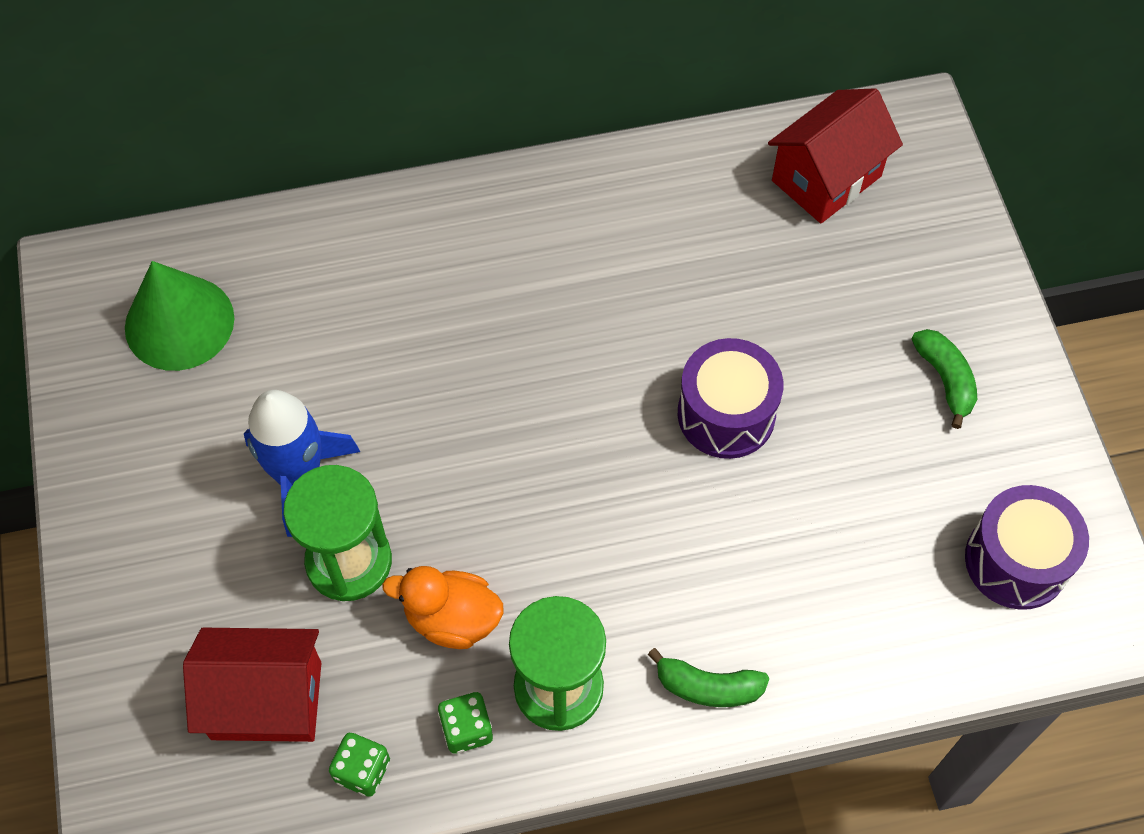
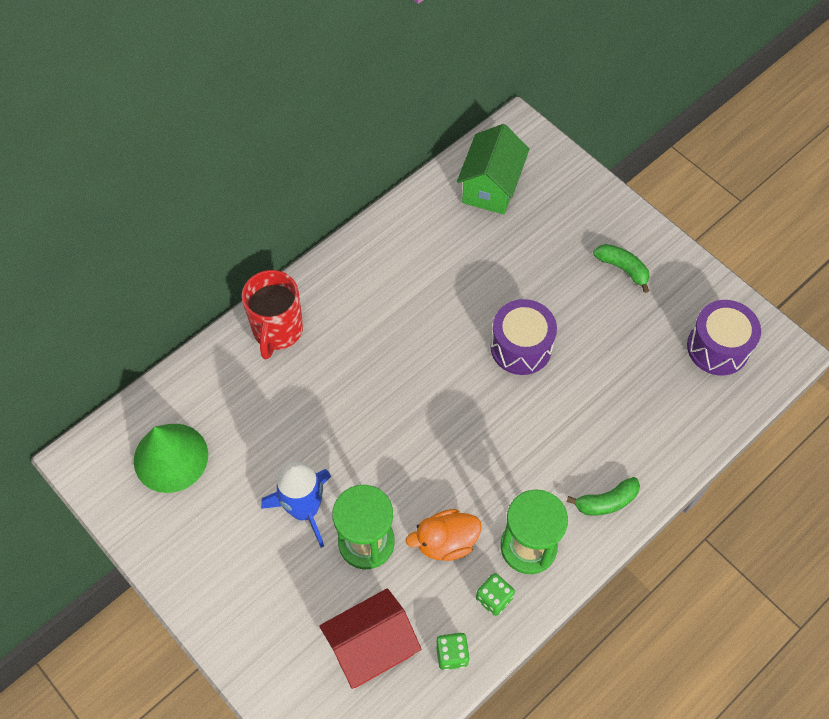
camera: 30 degrees left, 0 degrees up
red house [768,88,903,223] -> green house [457,124,530,214]
none -> red mug [242,270,303,359]

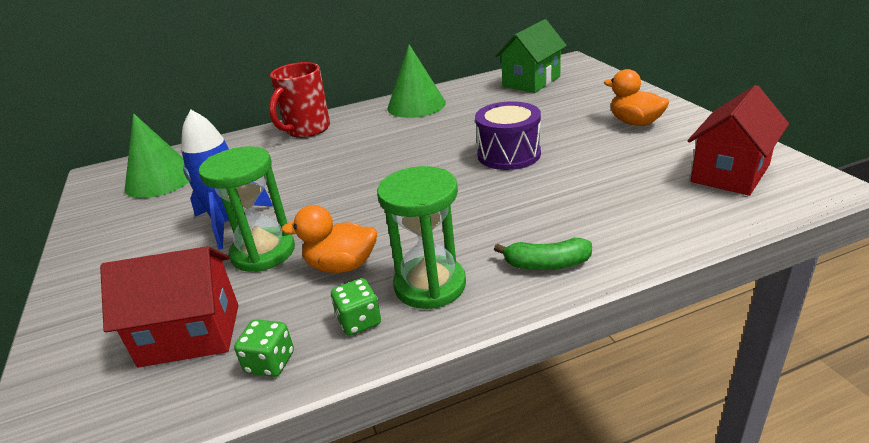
camera: 25 degrees right, 30 degrees down
green banana [593,244,649,293] -> orange duck [604,69,669,126]
purple drum [687,300,761,376] -> red house [688,85,789,196]
none -> green cone [388,44,446,118]

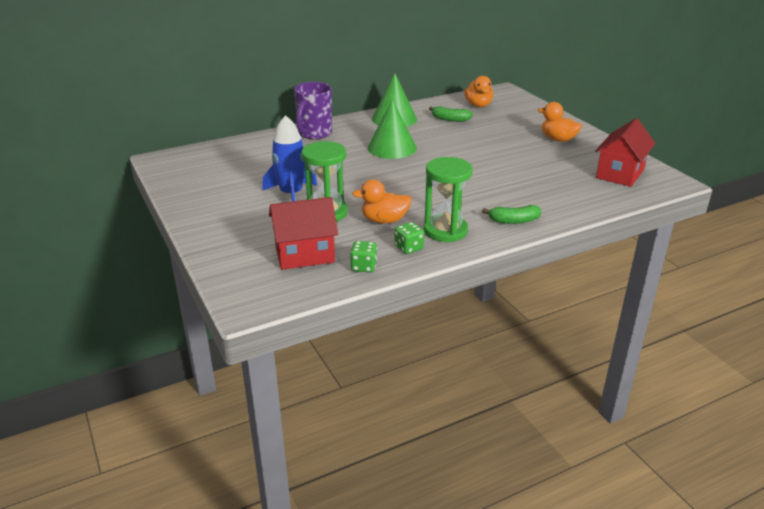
camera: 10 degrees left, 0 degrees up
green cone [125,113,189,198] -> green cone moved to [368,99,417,159]
red mug [269,62,330,138] -> purple mug [294,82,332,139]
purple drum [475,101,541,170] -> none
green house [495,19,567,93] -> orange duck [465,76,493,107]
none -> green banana [429,106,473,122]

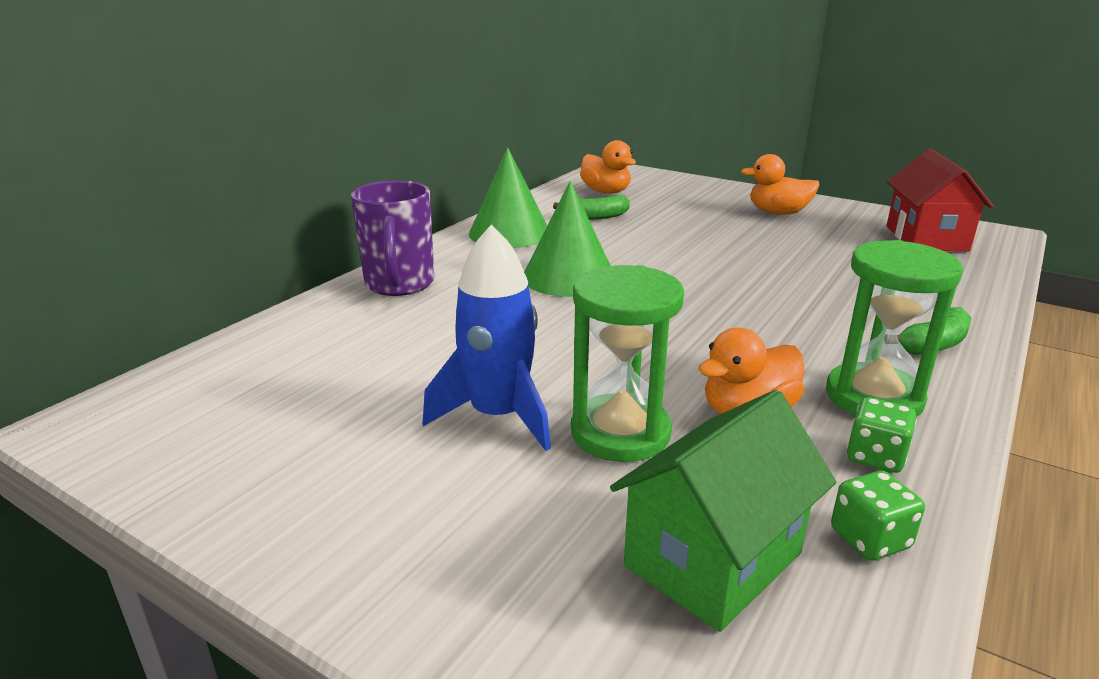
camera: 30 degrees left, 5 degrees down
red house [269,197,338,270] -> green house [610,390,836,632]

